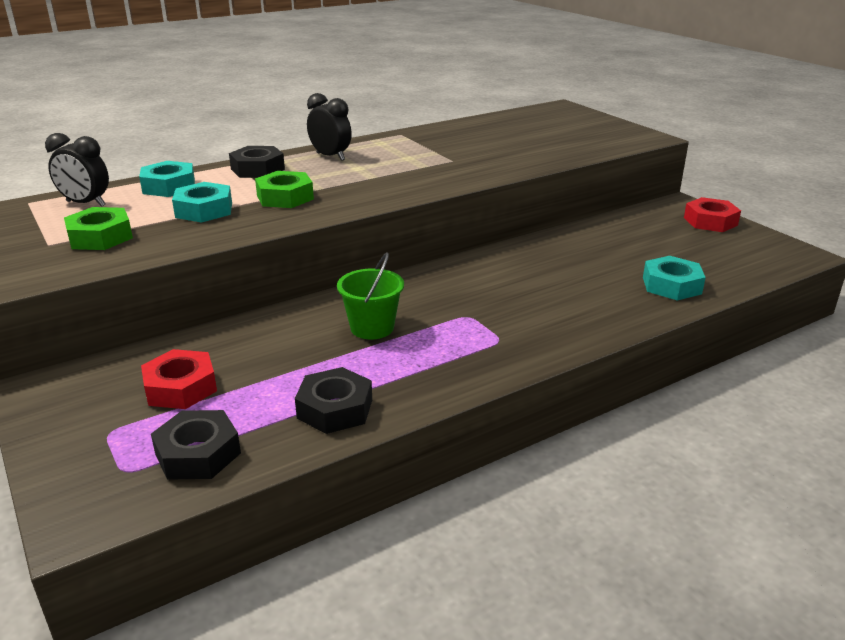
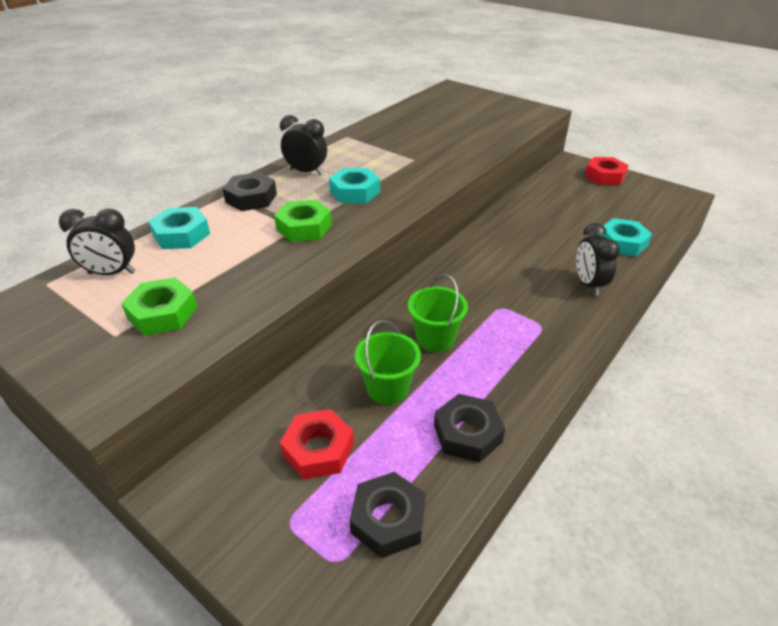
camera: 20 degrees left, 10 degrees up
turquoise nut [172,182,232,223] -> turquoise nut moved to [329,168,380,203]
none -> green bucket [355,320,421,405]
none -> black clock [576,223,620,296]

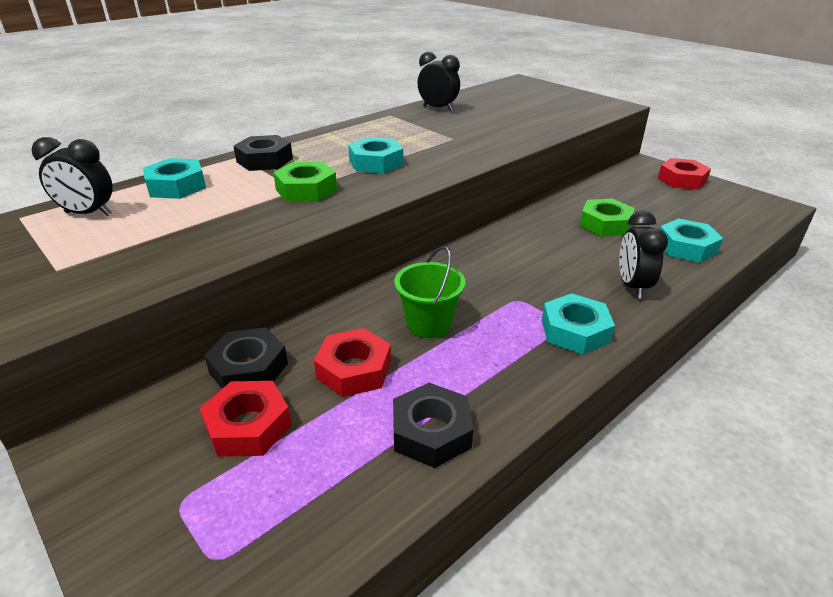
camera: 10 degrees right, 5 degrees down
green nut [121,277,198,336] -> green nut moved to [579,199,635,236]
black clock [280,115,327,175] -> black clock moved to [418,52,460,111]
black nut [350,472,426,558] -> black nut moved to [204,327,288,389]
green bucket [355,320,421,405] -> red nut [314,328,391,397]
none -> turquoise nut [542,293,615,355]

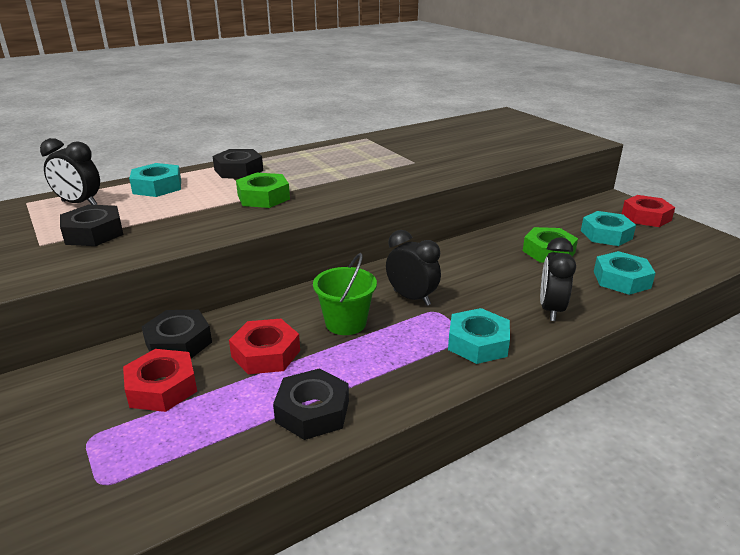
camera: 10 degrees right, 5 degrees down
turquoise nut [348,137,403,174] -> turquoise nut moved to [581,211,636,246]
black clock [418,52,460,111] -> black clock moved to [386,230,441,306]
none -> black nut [60,205,123,246]

